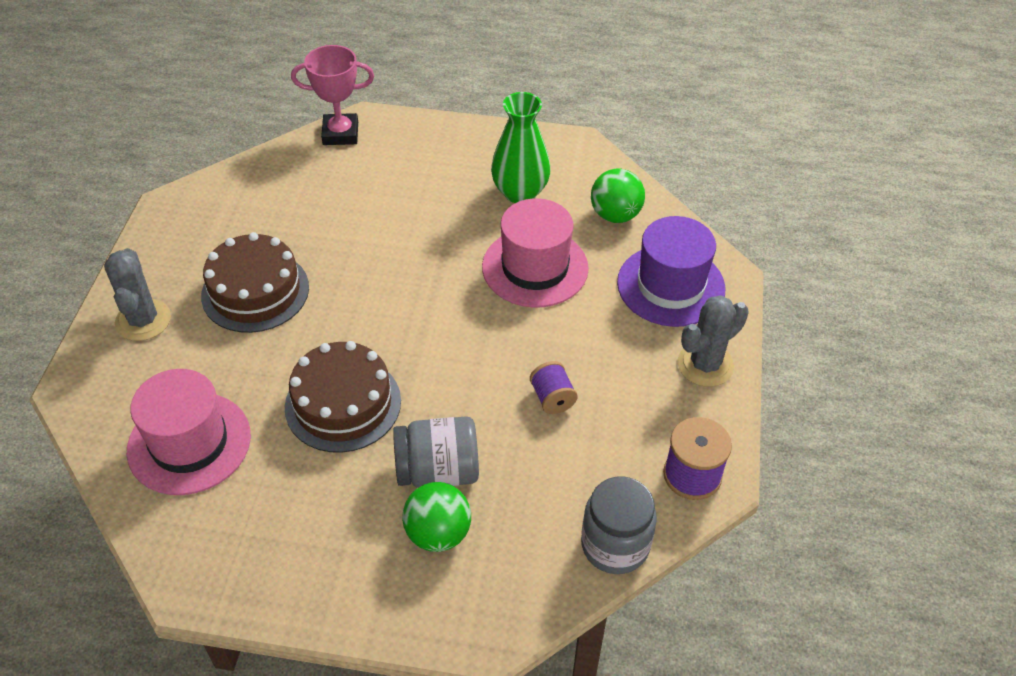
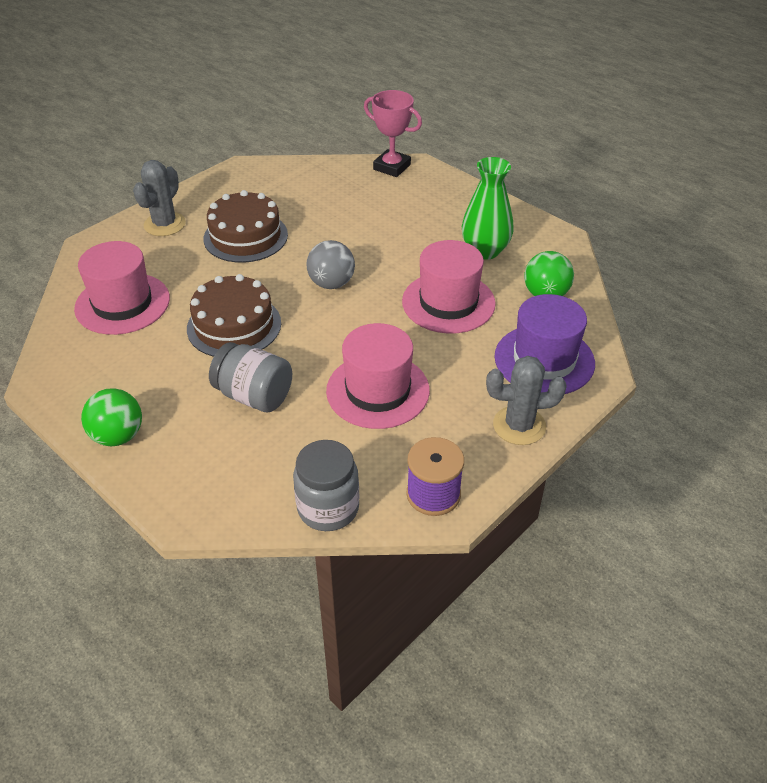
camera: 35 degrees right, 5 degrees down
green ball [402,482,471,552] -> green ball moved to [81,388,142,446]
purple spool [530,361,578,414] -> pink hat [326,323,430,429]
none -> grey ball [306,240,355,289]

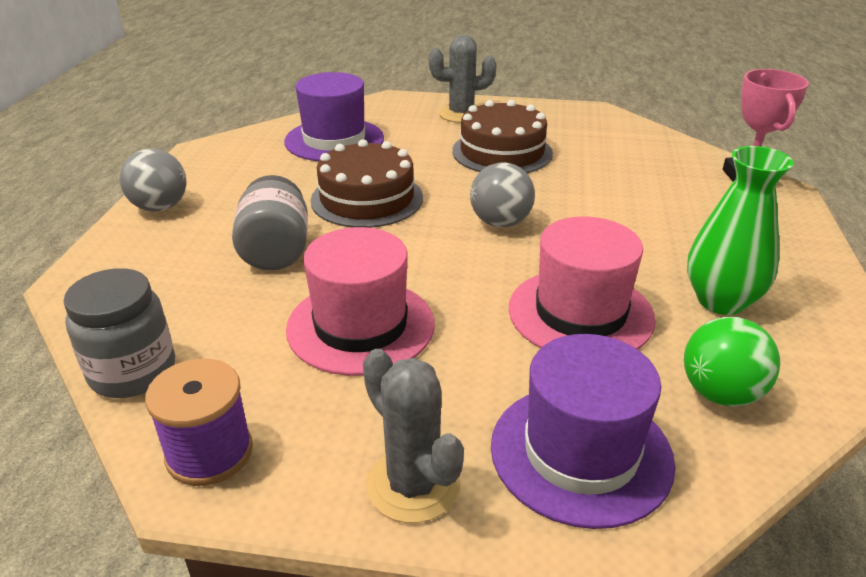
camera: 55 degrees right, 10 degrees down
pink hat [74,241,170,335] -> purple hat [284,72,384,161]
green ball [81,388,142,446] -> grey ball [120,149,187,212]

